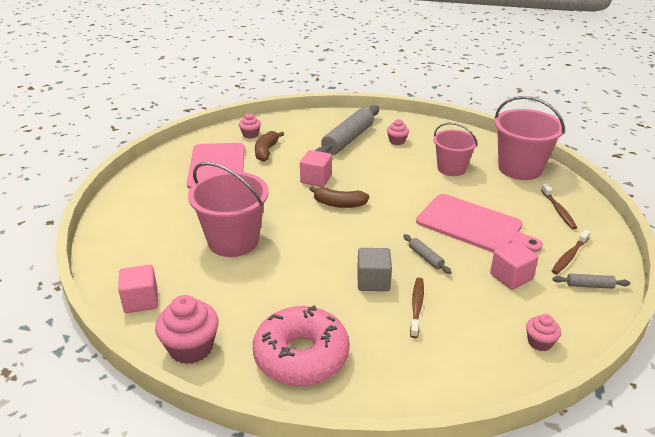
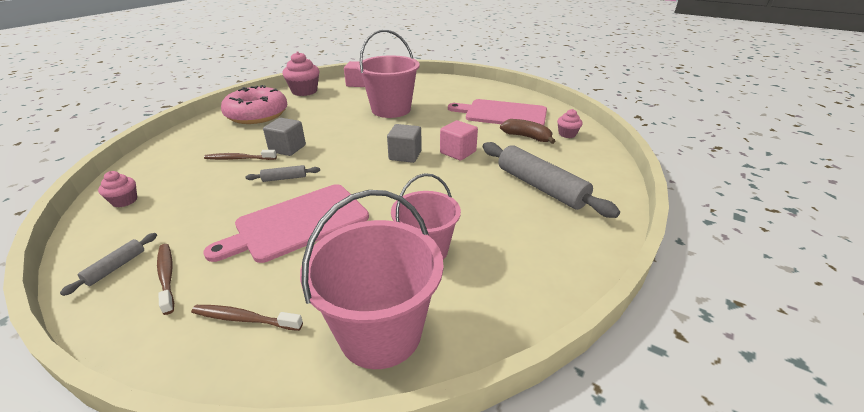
camera: 110 degrees right, 0 degrees up
brown banana [310,186,369,208] -> grey cube [387,124,422,163]
pink cupcake [387,119,409,145] -> none
brown toothbrush [410,278,424,338] -> brown toothbrush turned 150 degrees clockwise [204,150,277,160]
pink cube [490,241,539,290] -> none

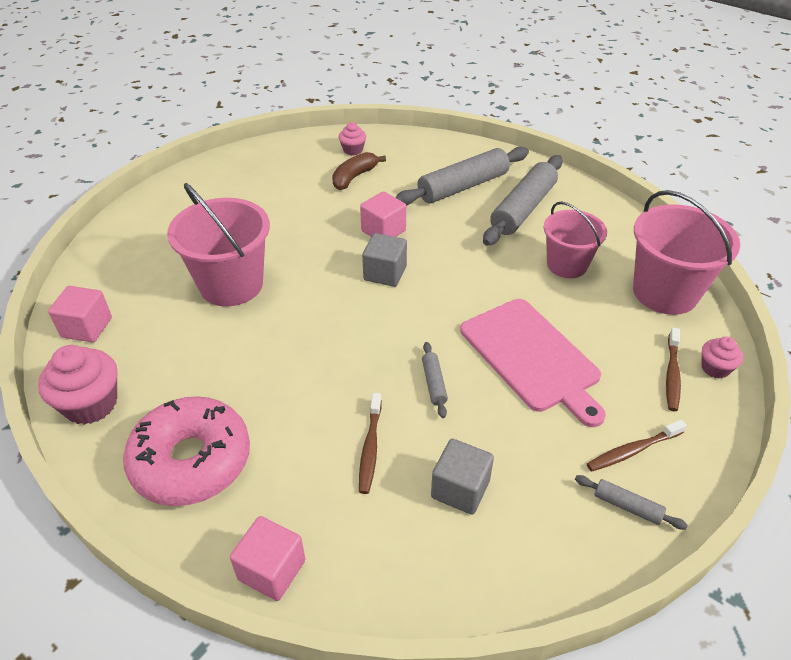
camera: 85 degrees left, 10 degrees up
pink cupcake [98,171,137,207] -> pink cupcake moved to [701,337,743,379]
grey cube [263,118,306,156] -> grey cube moved to [431,439,494,515]
pink cutting board [448,99,547,125] -> none
none -> pink cube [230,516,305,601]
none -> grey rolling pin [483,155,563,246]

